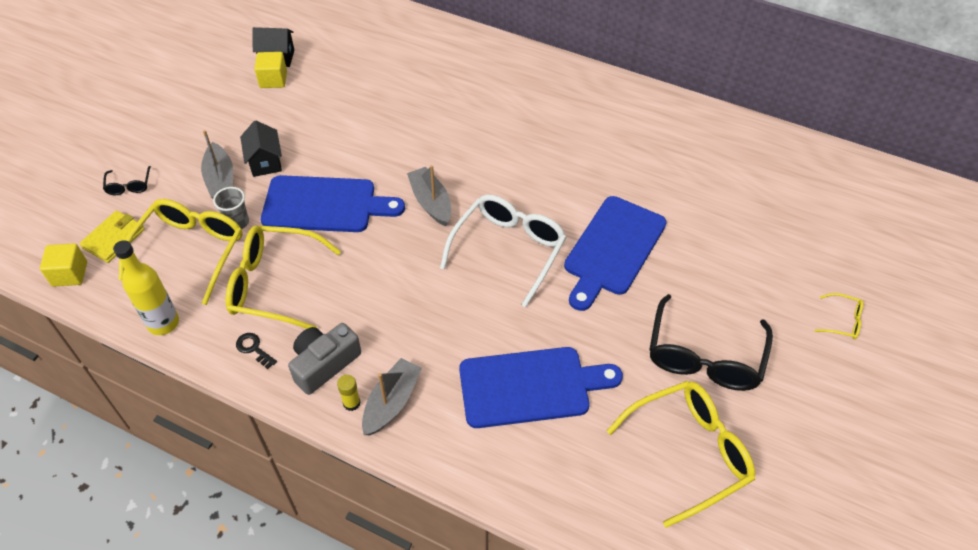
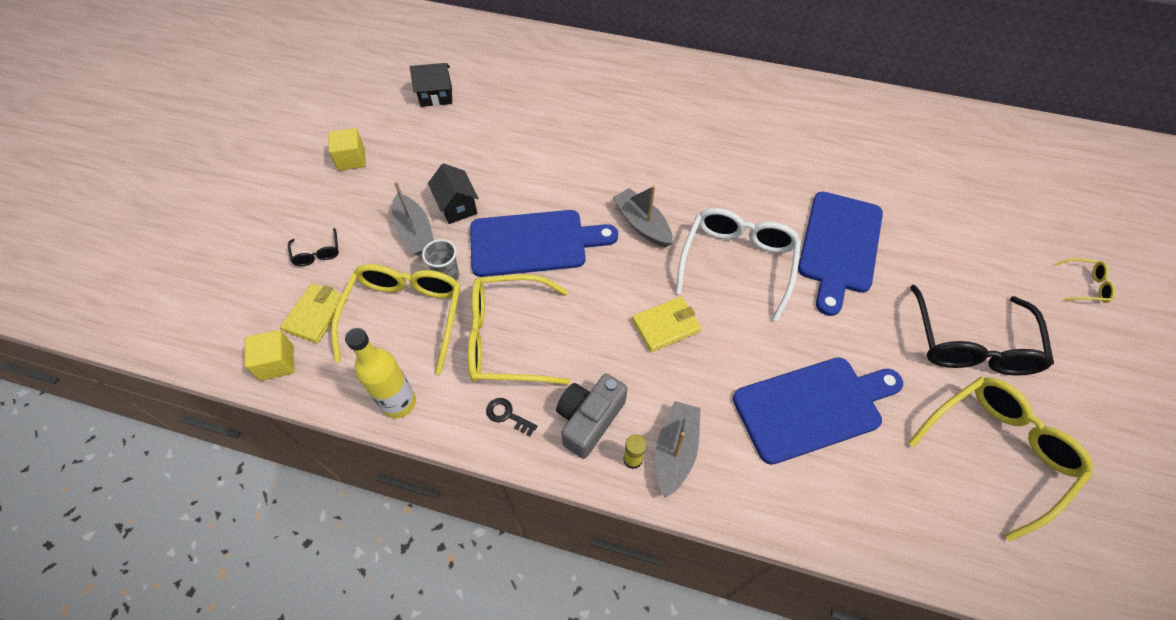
camera: 10 degrees left, 5 degrees up
yellow cube [254,52,287,88] -> yellow cube moved to [328,128,366,171]
none -> yellow wallet [632,297,701,352]

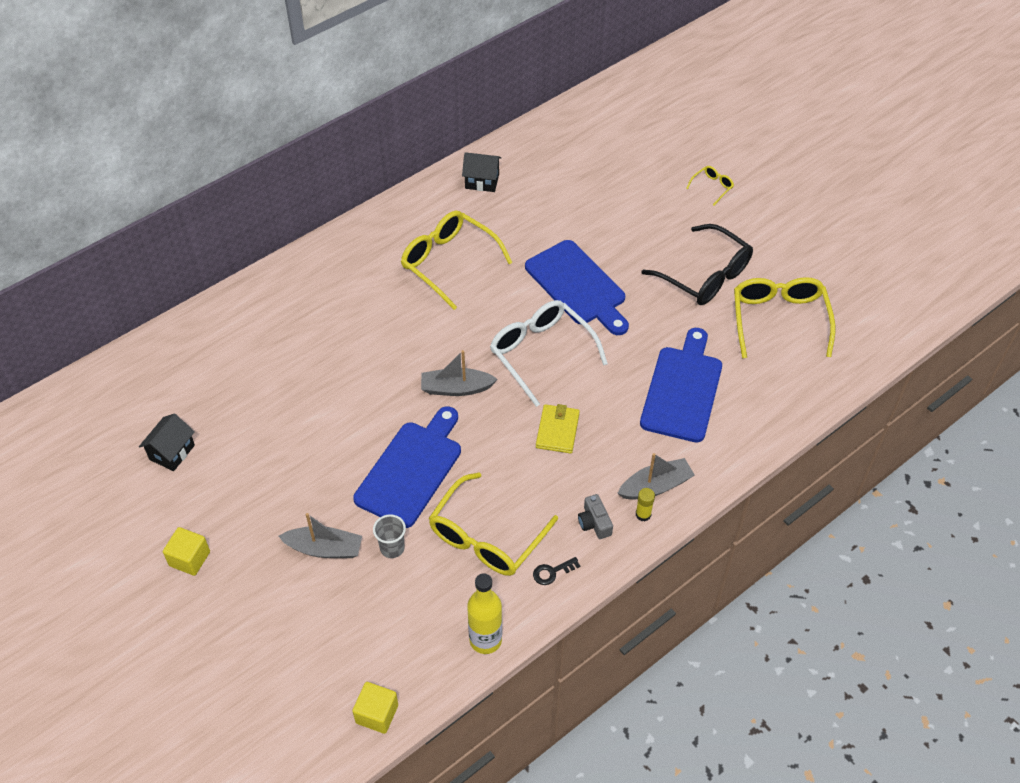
camera: 55 degrees left, 5 degrees down
yellow wallet [280,283,348,343] -> none
black glasses [288,228,339,266] -> none
yellow glasses [331,264,461,374] -> yellow glasses moved to [401,211,513,310]
black house [428,163,479,224] -> black house moved to [462,152,501,192]
grey camera [556,374,628,459] -> grey camera [578,494,613,539], size x0.62
grey boat [655,401,701,498] -> grey boat turned 105 degrees clockwise [618,453,695,500]

